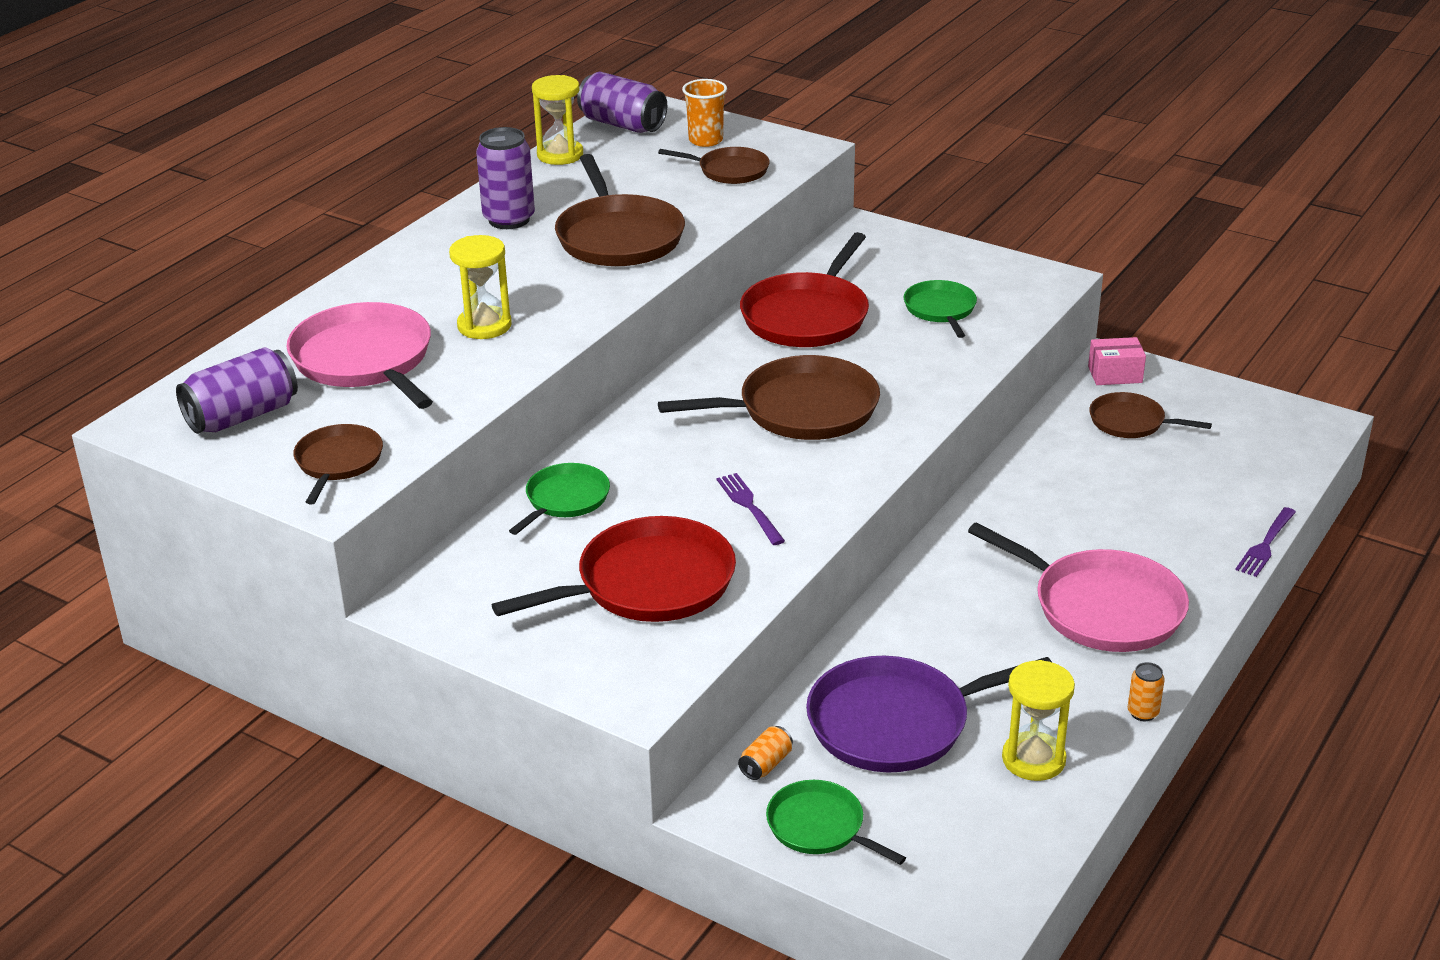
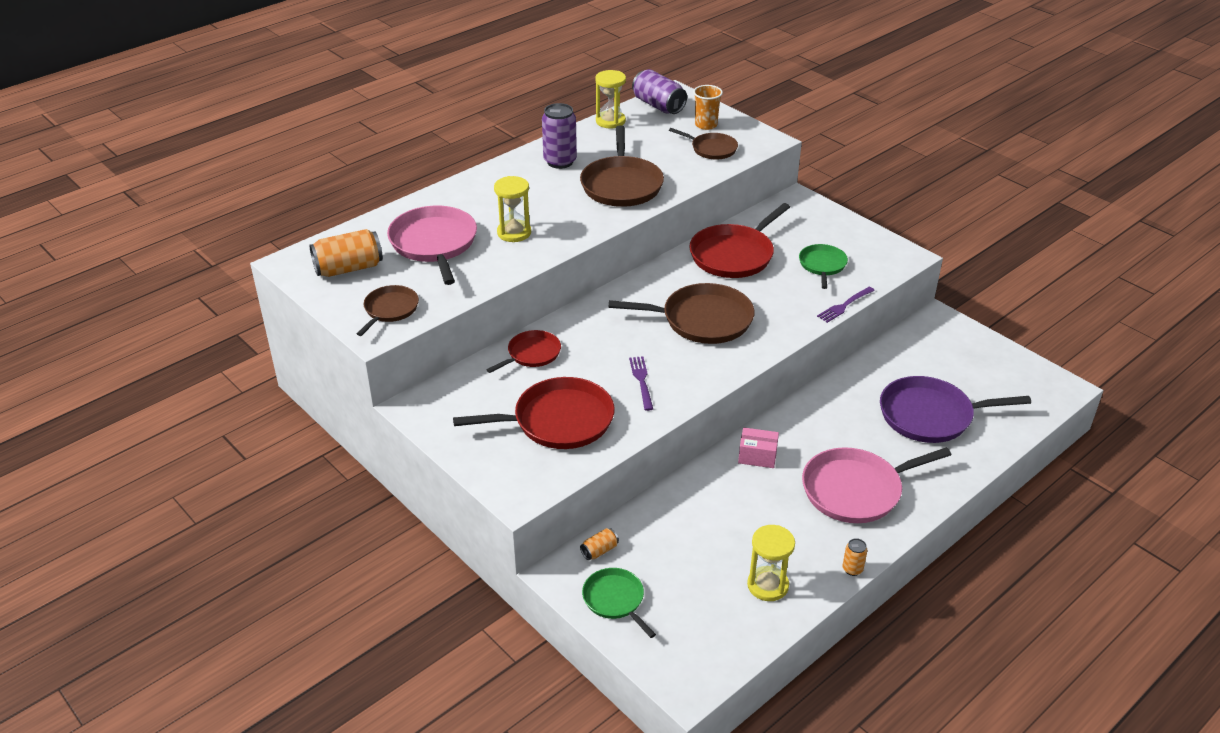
camera: 15 degrees right, 5 degrees up
purple can [176,347,298,434] -> orange can [309,229,383,277]
green pan [509,463,610,535] -> red pan [487,330,561,373]
purple pan [806,656,1052,772] -> purple pan moved to [880,376,1031,443]
pink pan [968,522,1189,652] -> pink pan turned 105 degrees clockwise [802,447,951,523]
pink box [1088,337,1146,385] -> pink box moved to [738,427,779,468]
brown pan [1089,392,1212,438] -> none
purple fork [1235,507,1296,577] -> purple fork moved to [817,287,875,323]

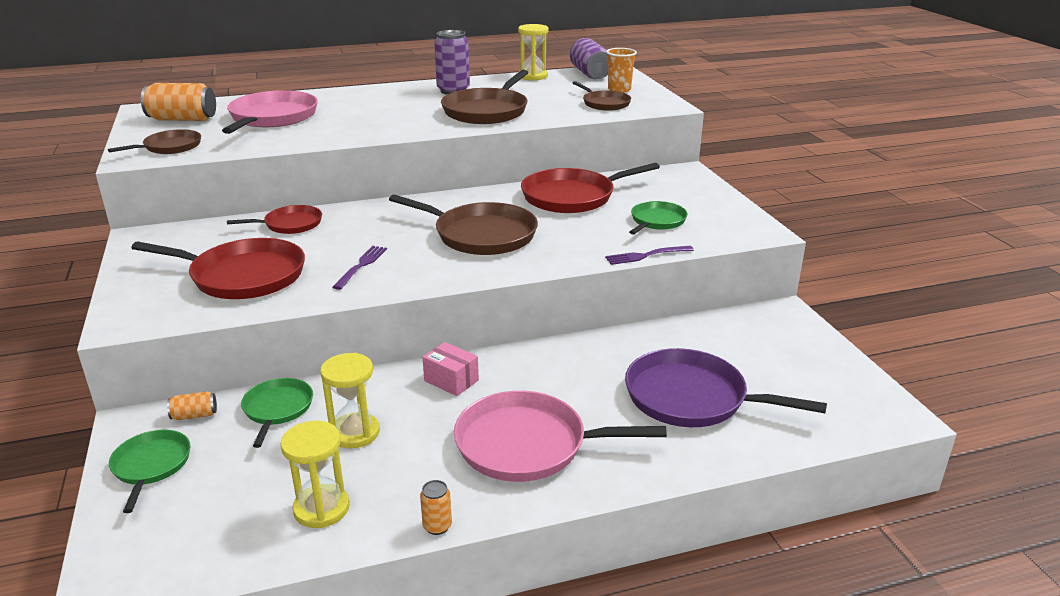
camera: 25 degrees right, 10 degrees down
yellow hourglass [494,176,531,242] -> yellow hourglass moved to [320,353,380,448]
none -> green pan [241,378,313,448]

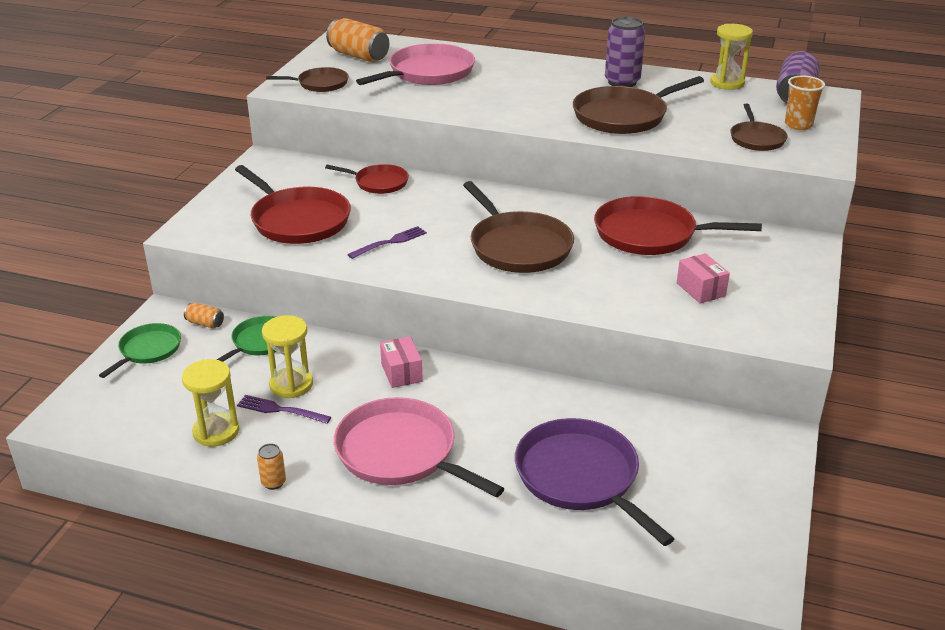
camera: 35 degrees right, 5 degrees up
purple fork [605,246,694,265] -> purple fork moved to [237,395,331,424]
green pan [629,201,688,234] -> pink box [677,253,730,303]

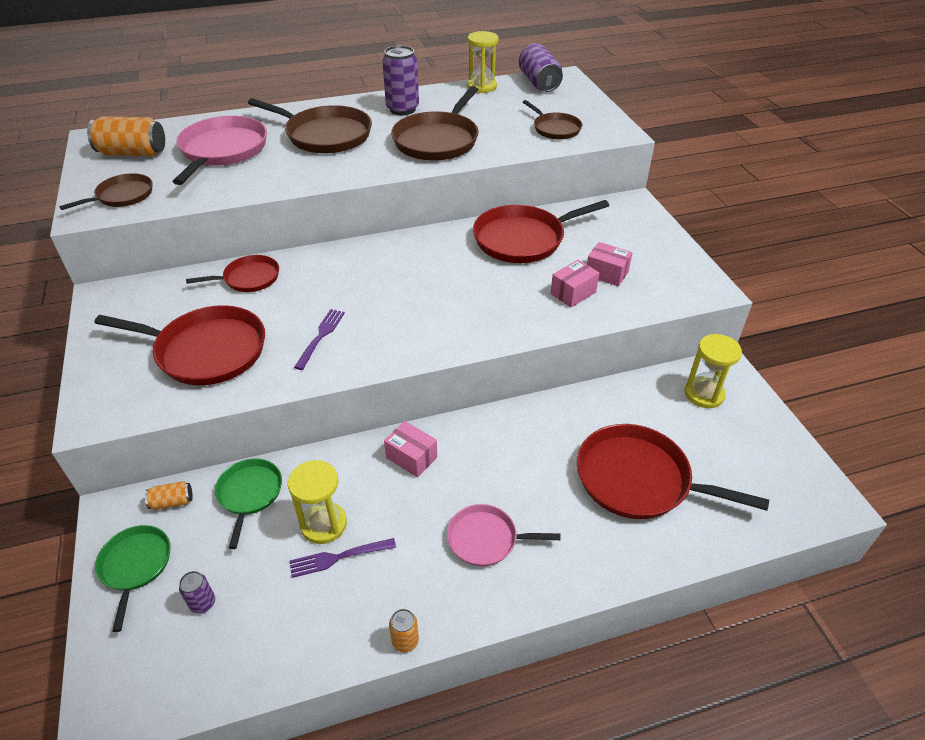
camera: 35 degrees left, 10 degrees up
yellow hourglass [182,359,239,447] -> yellow hourglass moved to [684,334,742,408]
pink pan [334,397,504,497] -> pink pan [447,504,561,566], size x0.57
brown pan [463,181,574,273] -> brown pan moved to [248,98,372,153]
purple pan [515,418,674,546] -> red pan [577,424,769,519]
orange cup [785,76,825,130] -> none
none -> purple can [179,571,215,614]
none -> pink box [550,260,599,307]

